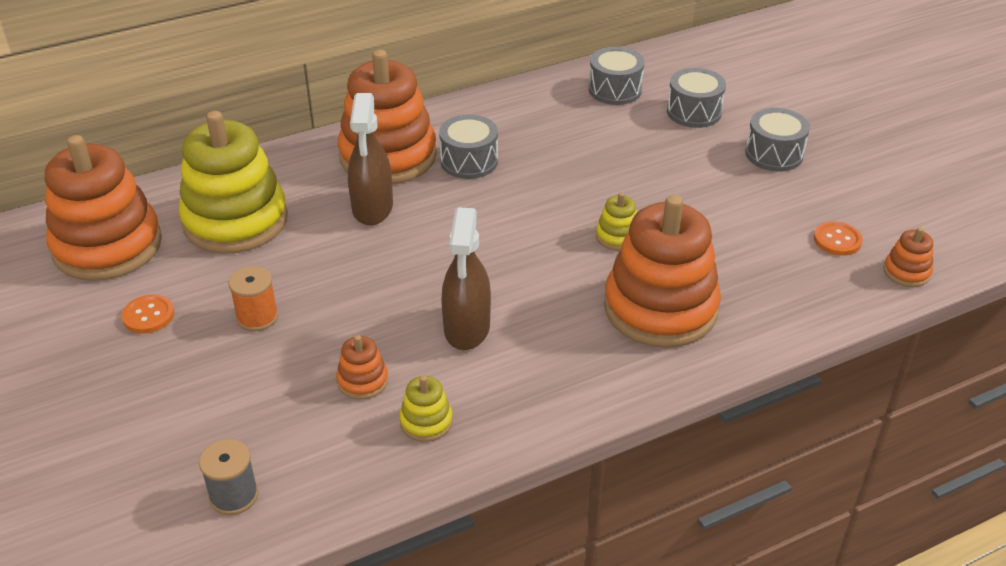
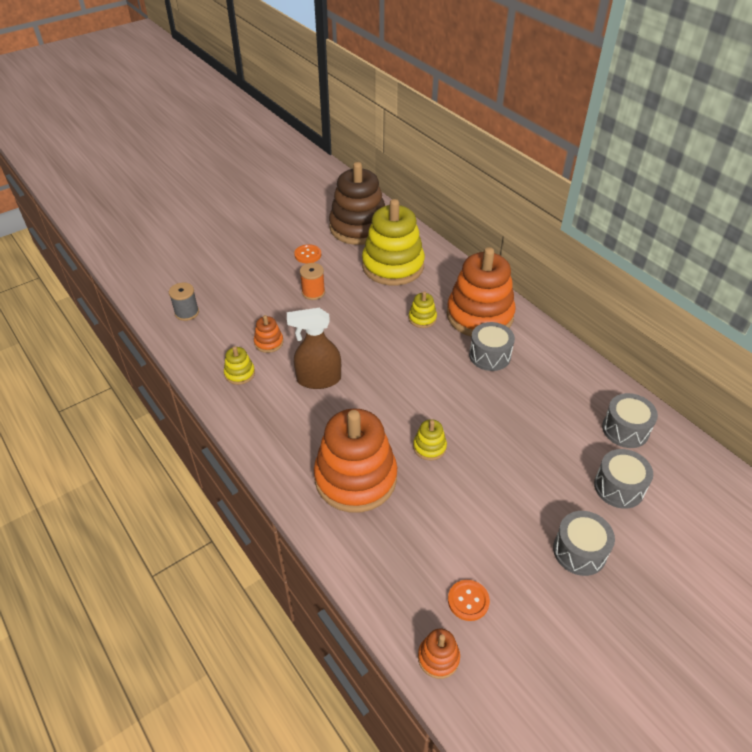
camera: 80 degrees right, 5 degrees up
orange stacking toy [45,135,162,281] -> brown stacking toy [329,162,385,245]
brown spray bottle [348,93,393,225] -> yellow stacking toy [409,291,437,328]

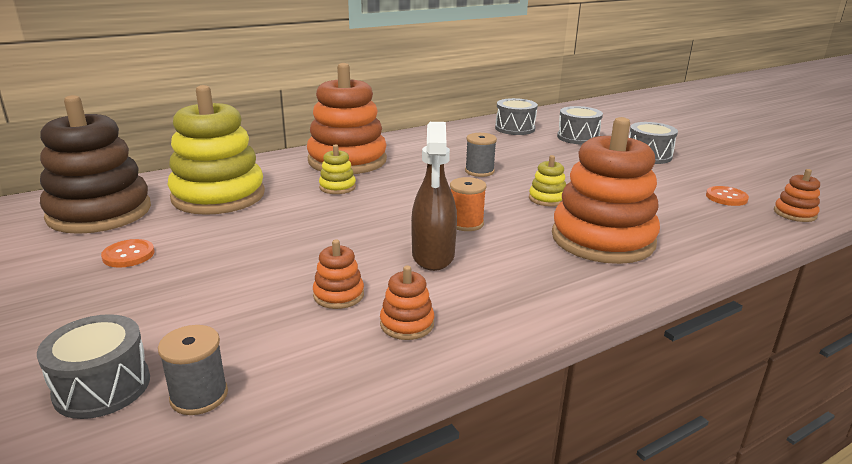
camera: 85 degrees left, 20 degrees down
yellow stacking toy [224,346,255,385] -> orange stacking toy [380,265,434,340]
orange spool [300,263,325,300] -> orange spool moved to [450,177,487,231]
grey drum [469,322,515,371] -> grey drum moved to [37,314,150,419]
none -> grey spool [465,133,497,177]

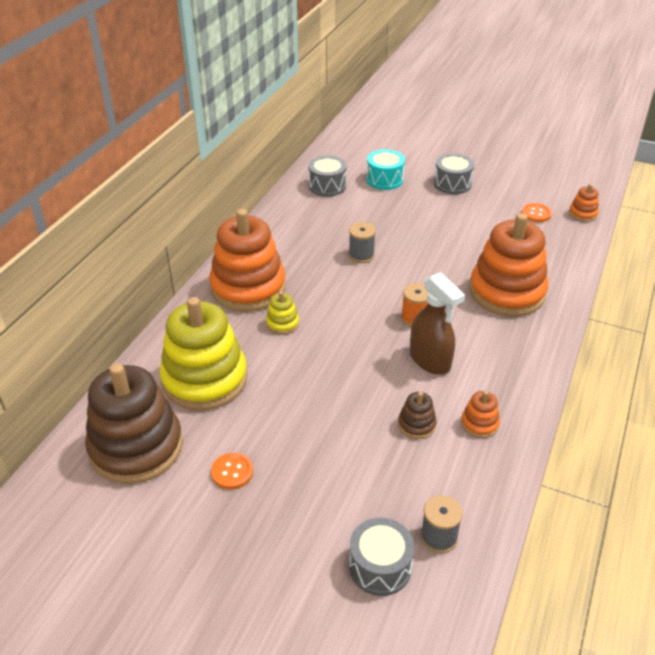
camera: 35 degrees left, 15 degrees up
orange stacking toy [313,239,364,309] -> brown stacking toy [398,392,437,439]
yellow stacking toy [529,155,566,207] -> none
grey drum [557,106,603,145] -> turquoise drum [366,149,405,190]

